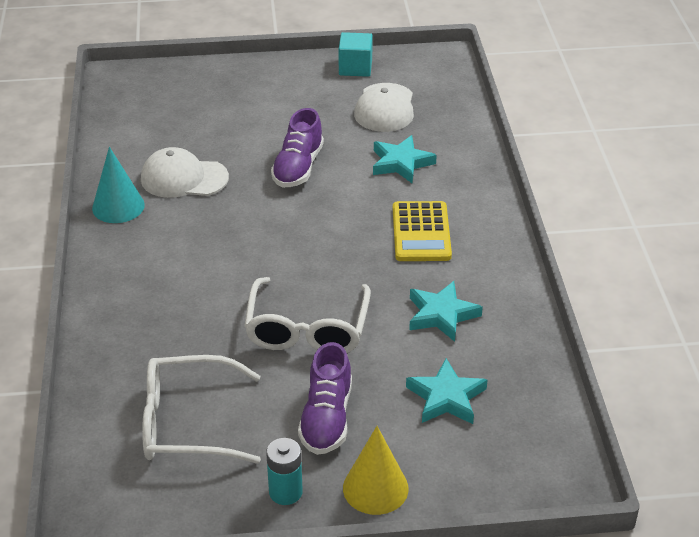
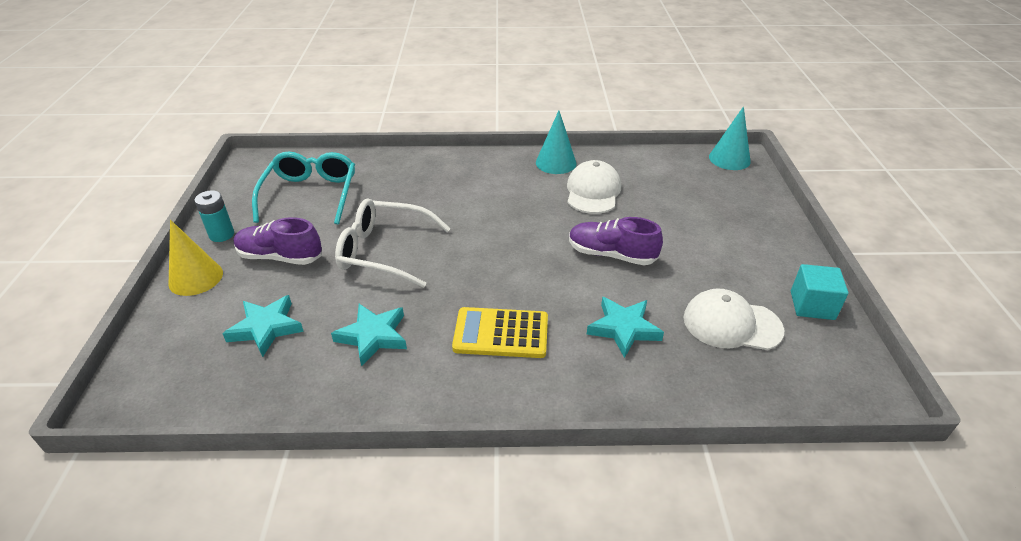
camera: 95 degrees right, 0 degrees up
white glasses [142,355,261,464] -> turquoise glasses [252,151,355,225]
none -> turquoise cone [709,106,751,170]

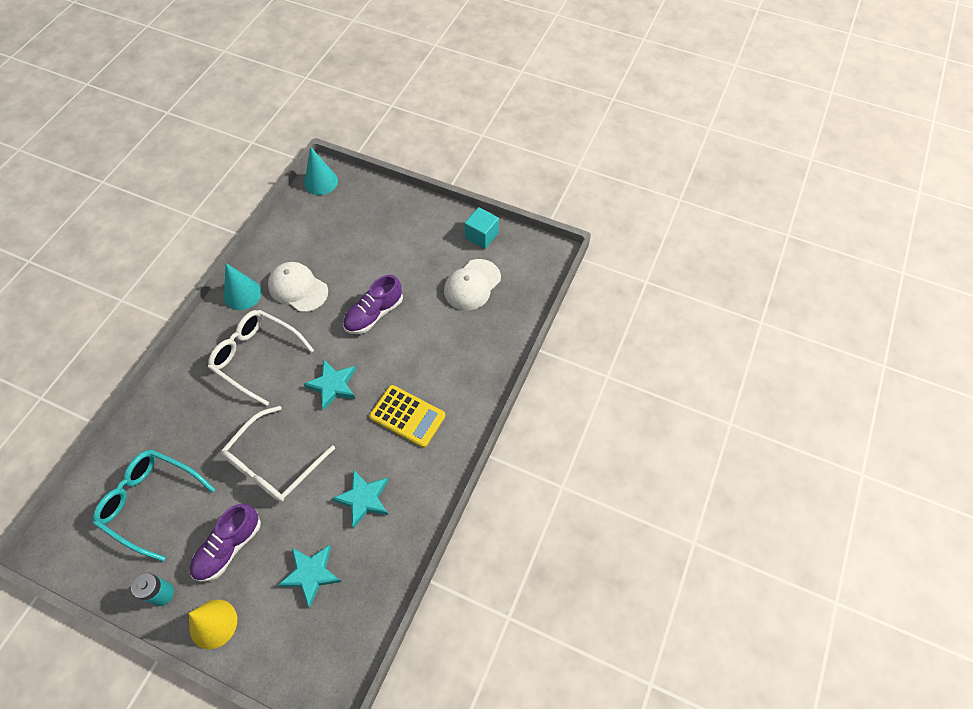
camera: 65 degrees left, 20 degrees up
yellow calculator [452,307,548,358] -> yellow calculator turned 90 degrees counterclockwise [369,385,446,448]
turquoise star [587,297,664,358] -> turquoise star moved to [304,360,356,410]
none -> white glasses [208,310,314,406]

